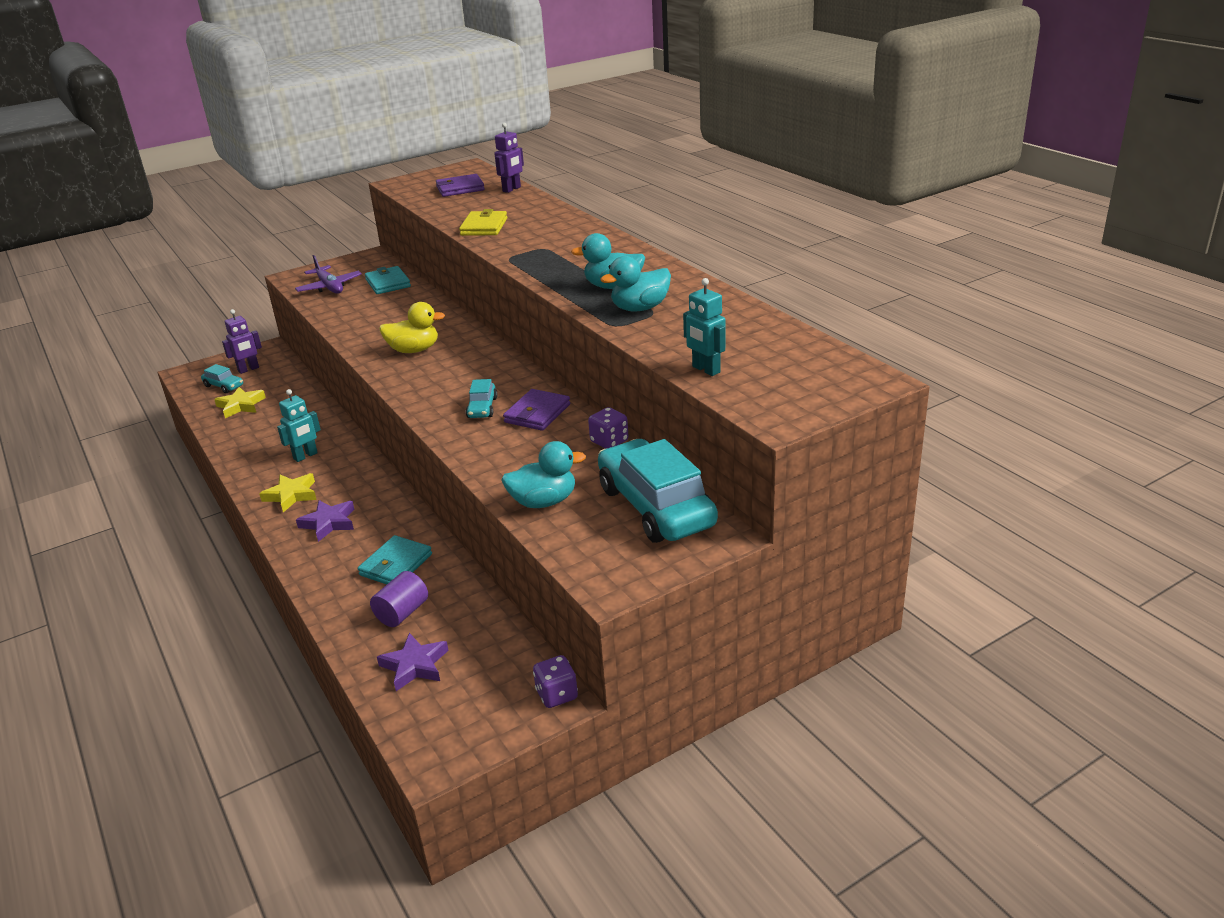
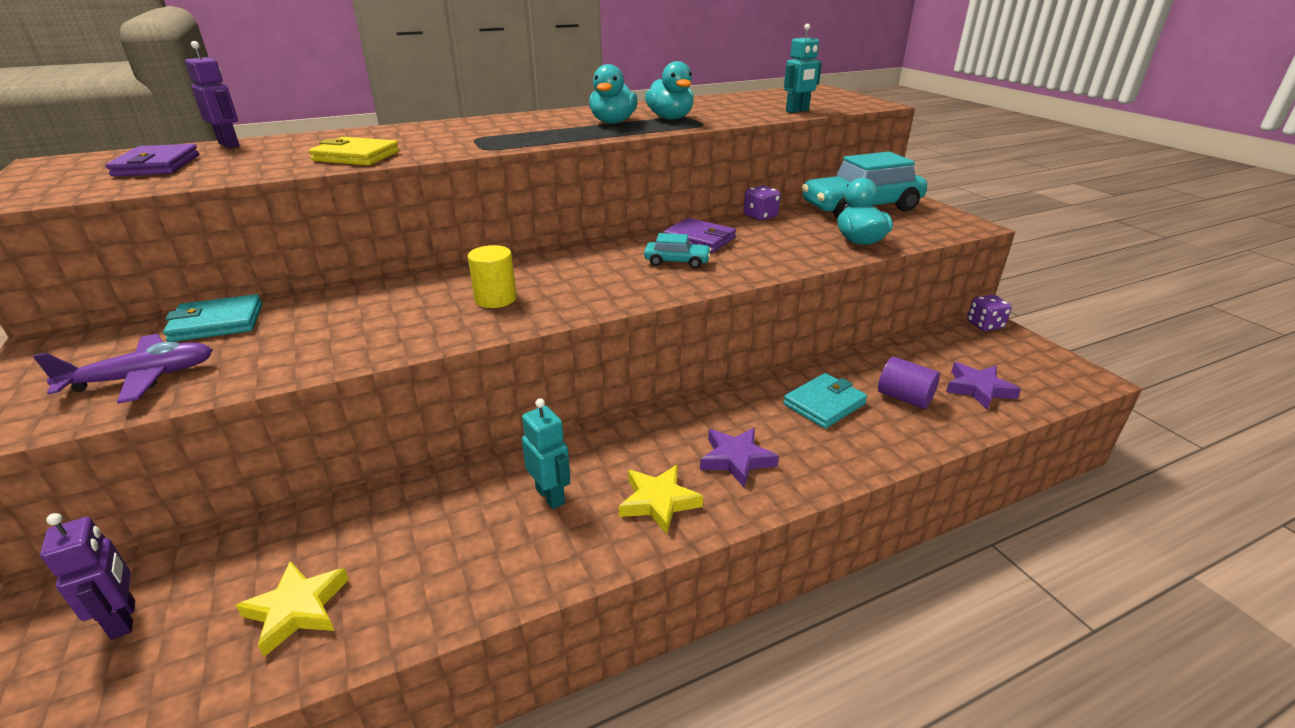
camera: 85 degrees left, 0 degrees up
turquoise car [201,364,243,393] -> none
turquoise wallet [358,535,432,584] -> turquoise wallet turned 75 degrees counterclockwise [783,373,867,429]
yellow duck [379,302,445,353] -> yellow cylinder [468,245,517,308]

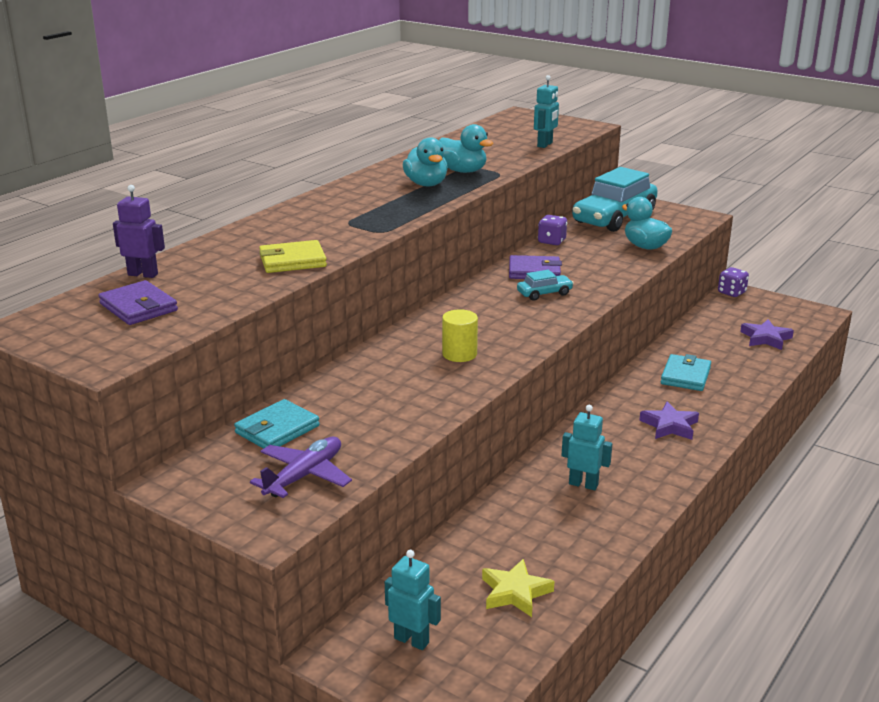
camera: 30 degrees left, 5 degrees down
purple robot [40,513,135,640] -> turquoise robot [385,550,441,650]
yellow star [619,465,703,534] -> none
purple cylinder [878,357,940,409] -> none

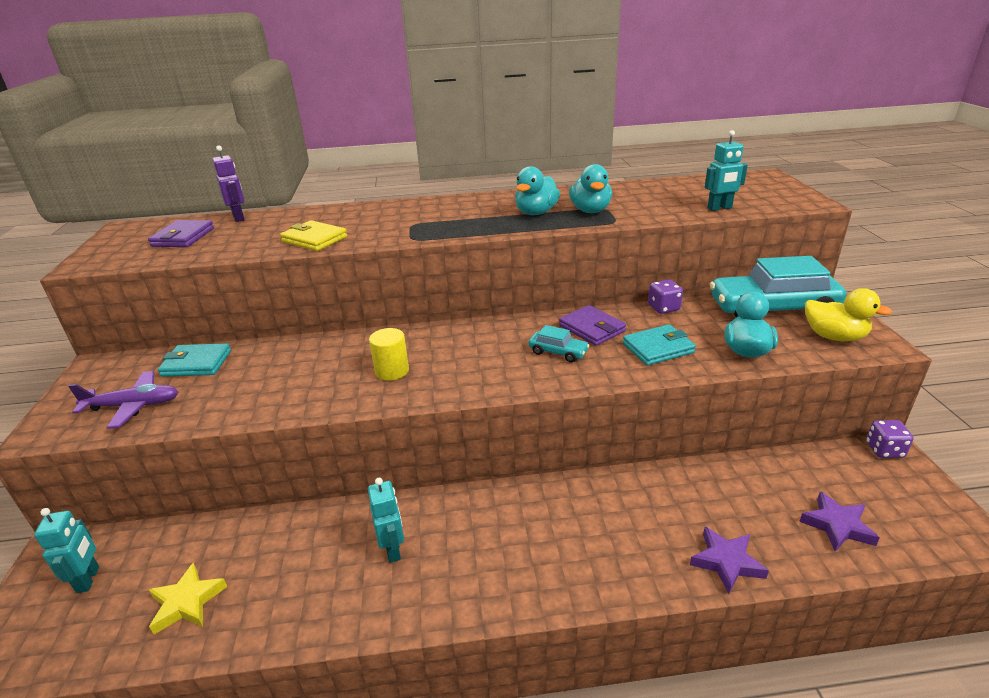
camera: 50 degrees right, 5 degrees up
purple star [639,402,699,440] -> purple star moved to [690,527,769,594]
turquoise wallet [661,354,711,391] -> turquoise wallet moved to [623,324,696,366]
none -> yellow duck [805,288,892,341]

